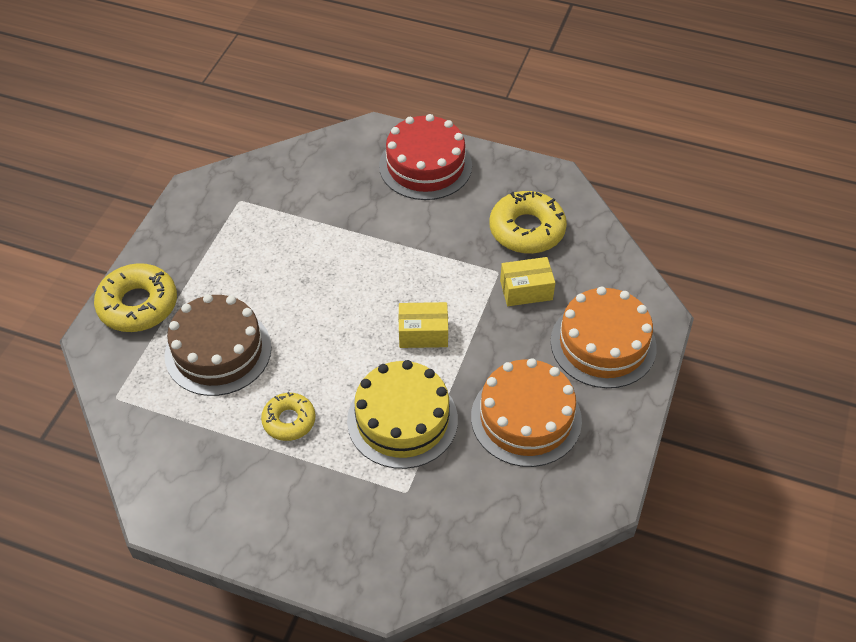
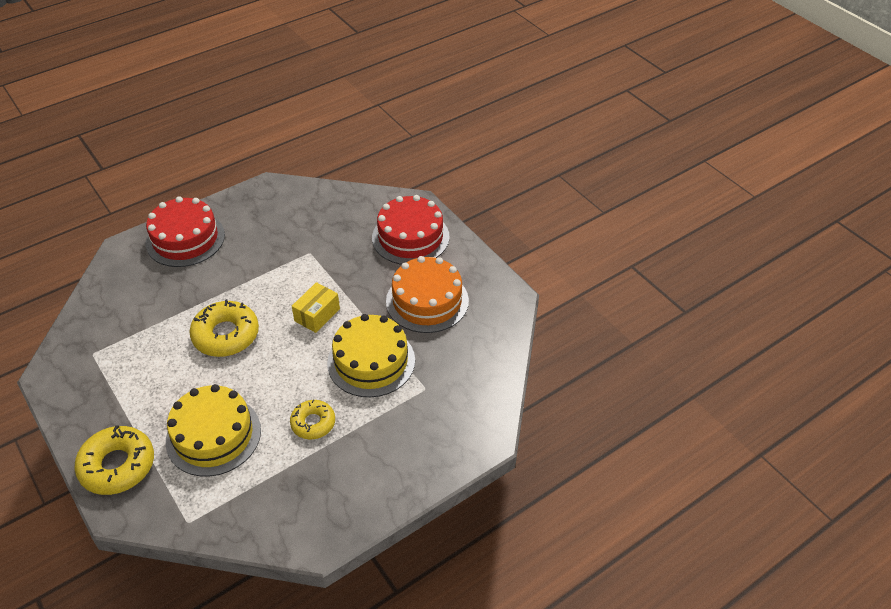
camera: 55 degrees left, 5 degrees down
brown cake [165,294,271,396] -> yellow cake [166,384,261,476]
yellow donut [490,191,567,254] -> yellow donut moved to [189,299,259,357]
yellow box [500,257,555,306] -> none
orange cake [551,286,657,388] -> red cake [372,195,450,265]

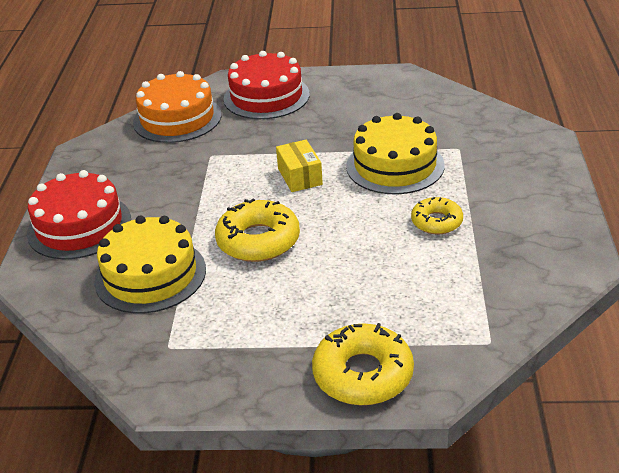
camera: 50 degrees left, 10 degrees down
yellow cake [166,384,261,476] -> yellow cake moved to [94,215,206,313]
orange cake [386,256,469,333] -> orange cake moved to [133,71,221,143]

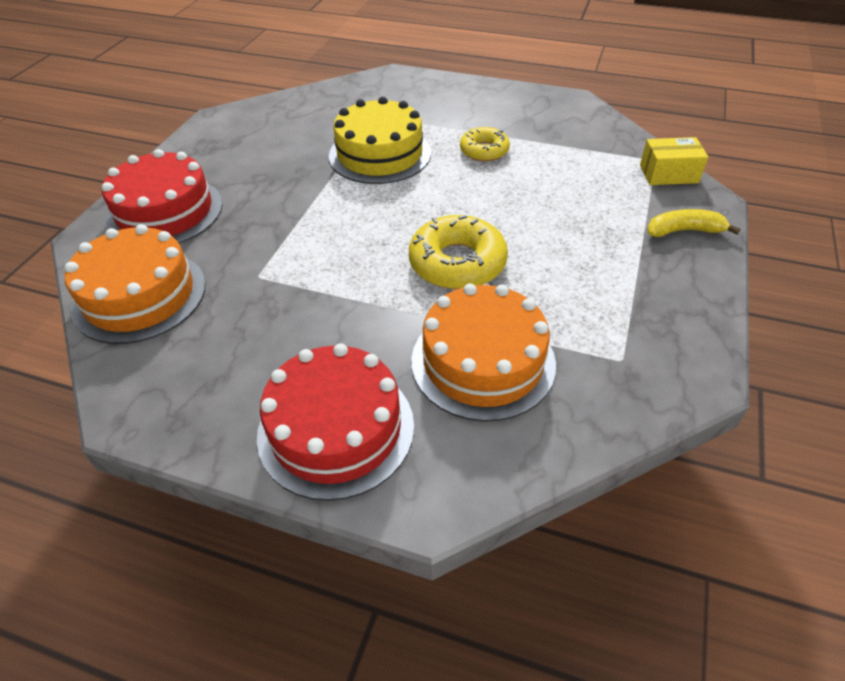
camera: 75 degrees left, 10 degrees up
yellow cake [94,215,206,313] -> orange cake [412,284,556,421]
yellow box [276,140,323,192] -> yellow box moved to [640,137,708,185]
yellow donut [312,323,414,405] -> yellow banana [647,209,741,237]

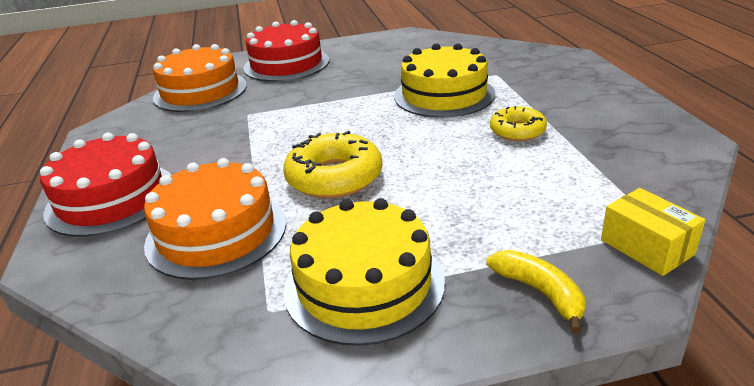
camera: 60 degrees right, 15 degrees down
none -> yellow cake [284,198,445,346]

